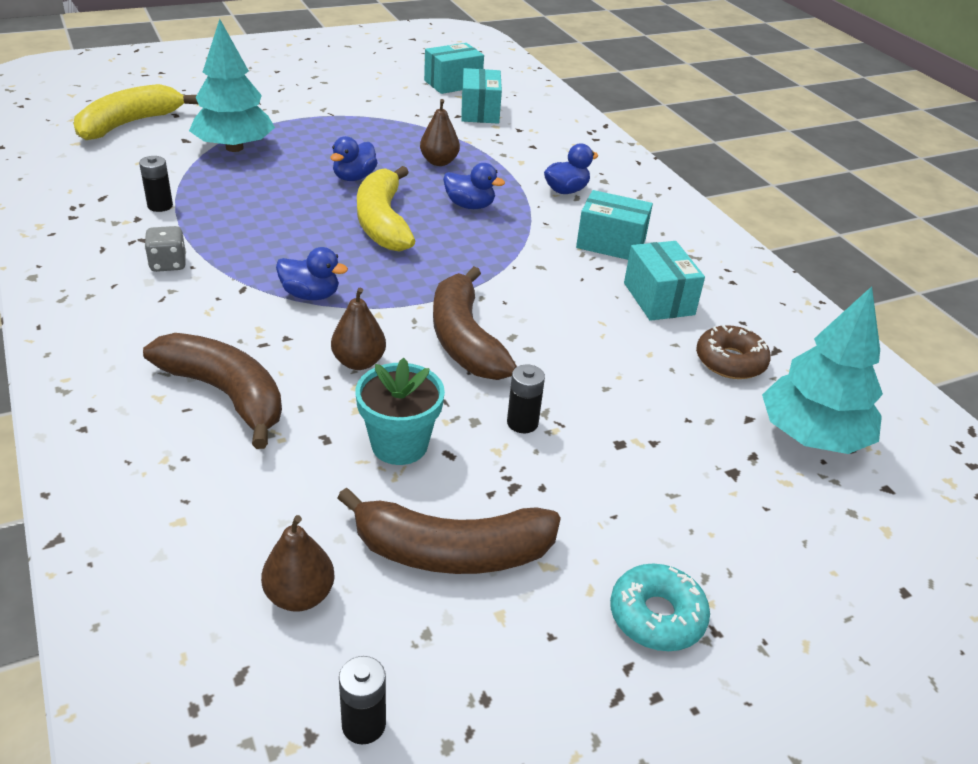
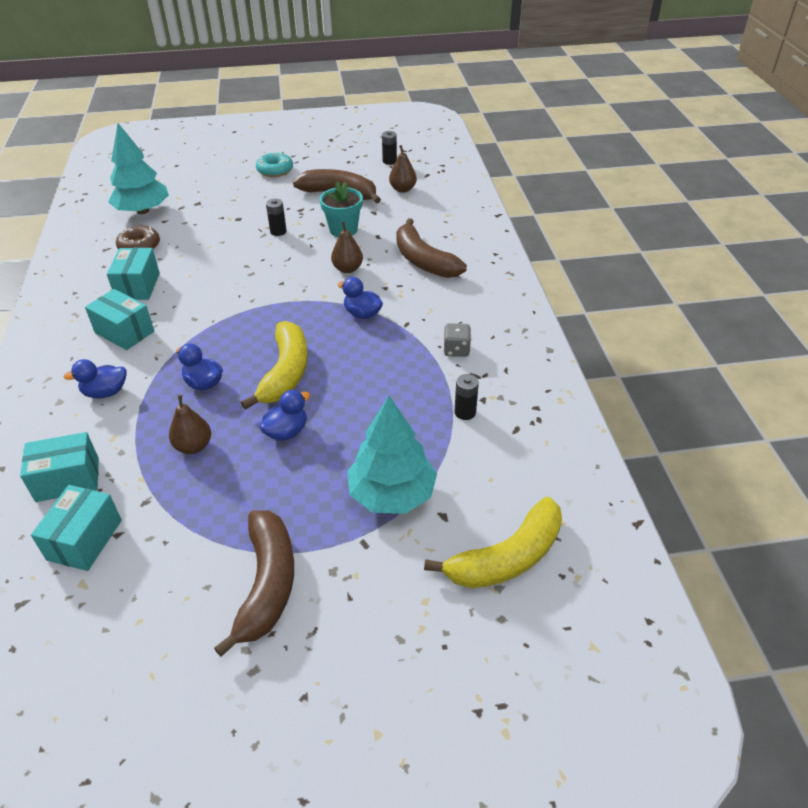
camera: 160 degrees left, 5 degrees up
turquoise box [424,43,484,94] -> turquoise box moved to [20,432,99,502]
brown banana [433,266,517,380] -> brown banana moved to [214,510,294,657]

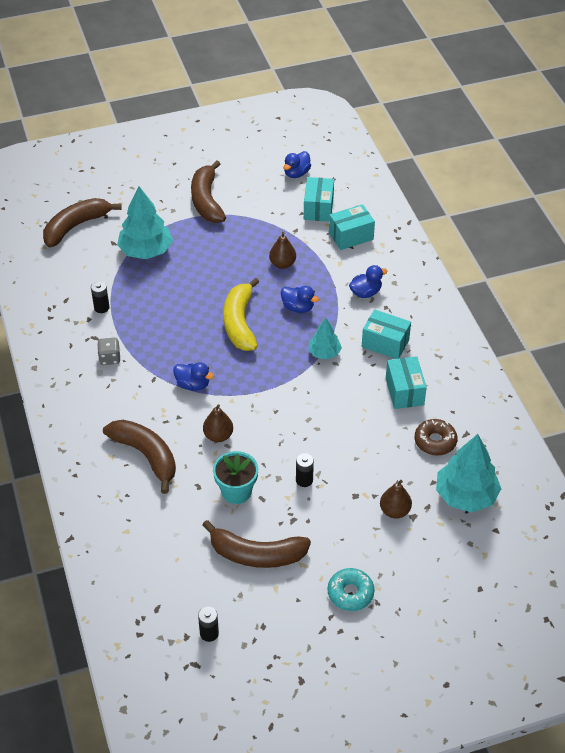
camera: 170 degrees right, 5 degrees up
blue duck [259,390,310,441] -> blue duck moved to [283,151,311,178]
brown pear [389,145,417,193] -> brown pear moved to [380,480,412,519]
yellow banana [424,497,562,588] -> brown banana [43,198,122,247]
none -> turquoise tree [308,318,342,360]

